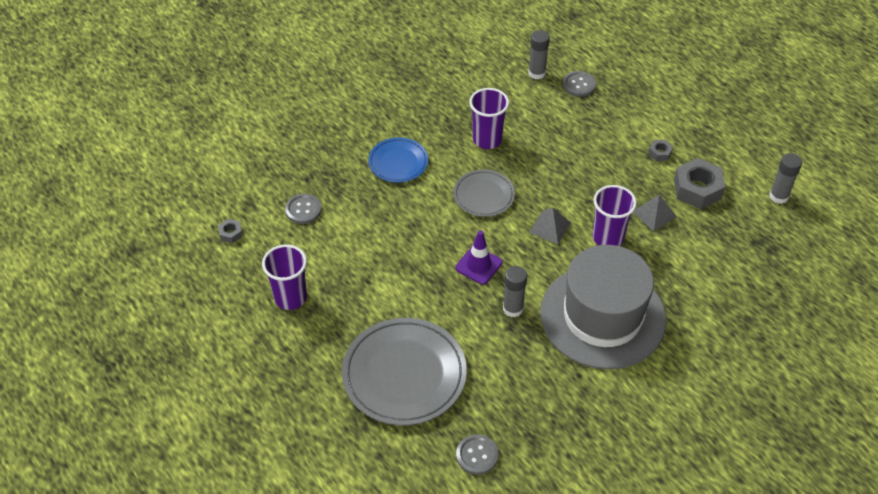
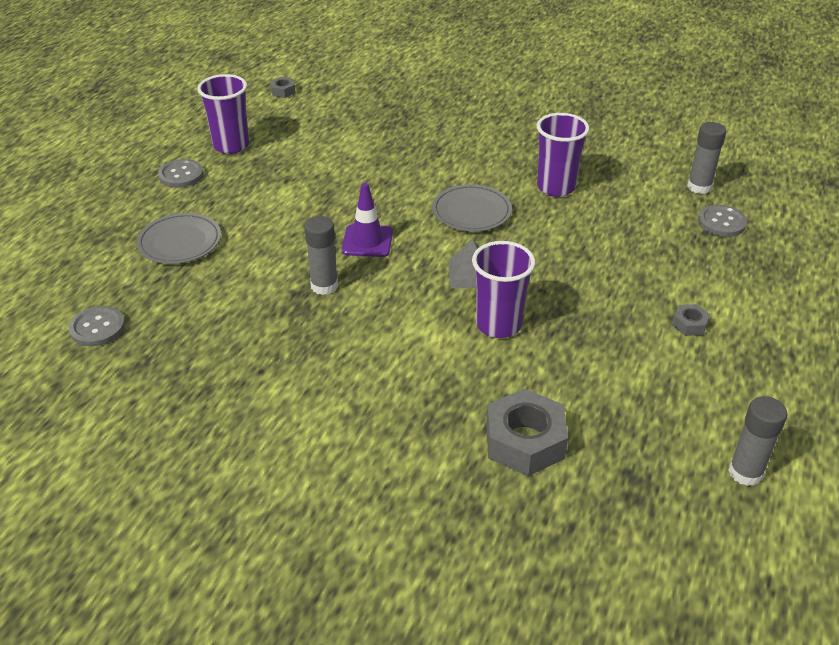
camera: 60 degrees right, 10 degrees down
grey button [285,194,321,224] -> grey button moved to [158,159,203,188]
grey plate [342,318,467,426] -> grey plate [137,213,221,264], size x0.56
blue plate [368,137,428,183] -> none
grey hat [540,245,666,369] -> none
grey pyramid [633,194,677,231] -> none
grey nut [674,158,725,209] -> grey nut moved to [486,389,568,476]

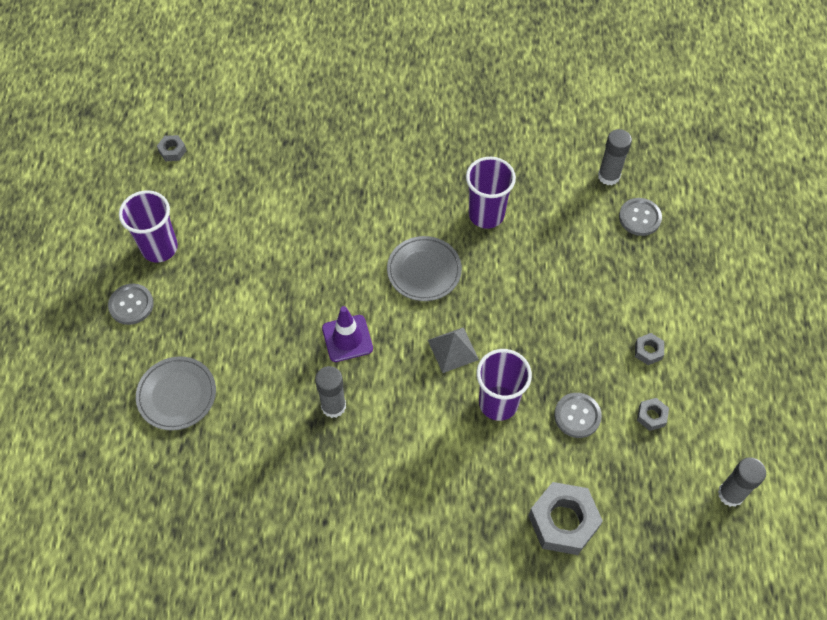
camera: 20 degrees left, 20 degrees up
grey button [69,306,125,346] -> grey button moved to [554,393,602,438]
none -> grey nut [637,398,669,431]

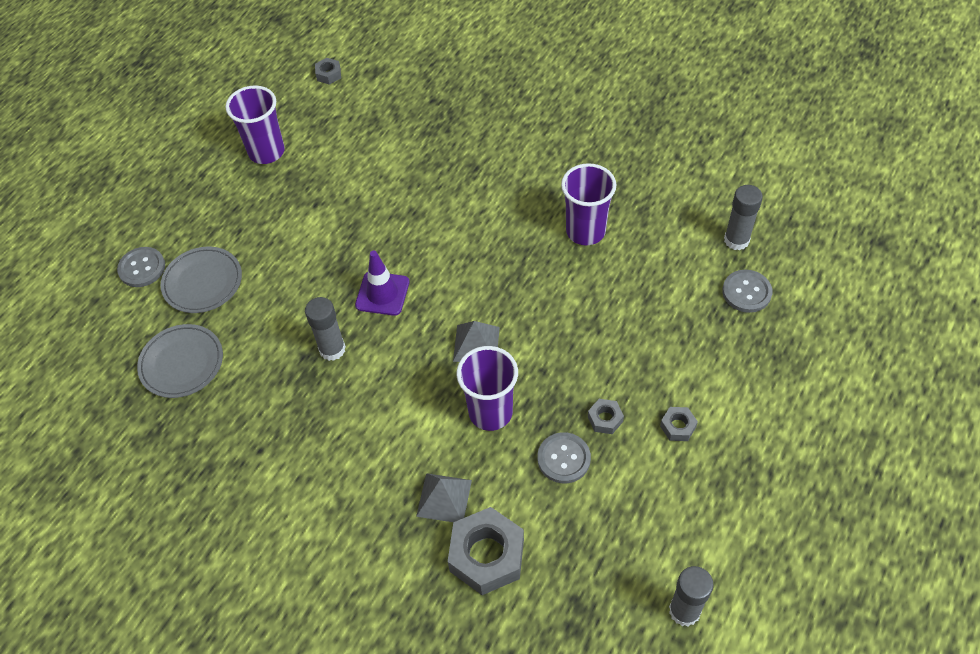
camera: 30 degrees right, 5 degrees down
grey button [108,284,154,325] -> grey button moved to [117,247,165,287]
grey plate [387,236,462,301] -> grey plate moved to [137,324,223,398]
grey nut [637,398,669,431] -> grey nut moved to [588,399,624,434]
none -> grey pyramid [416,473,472,522]

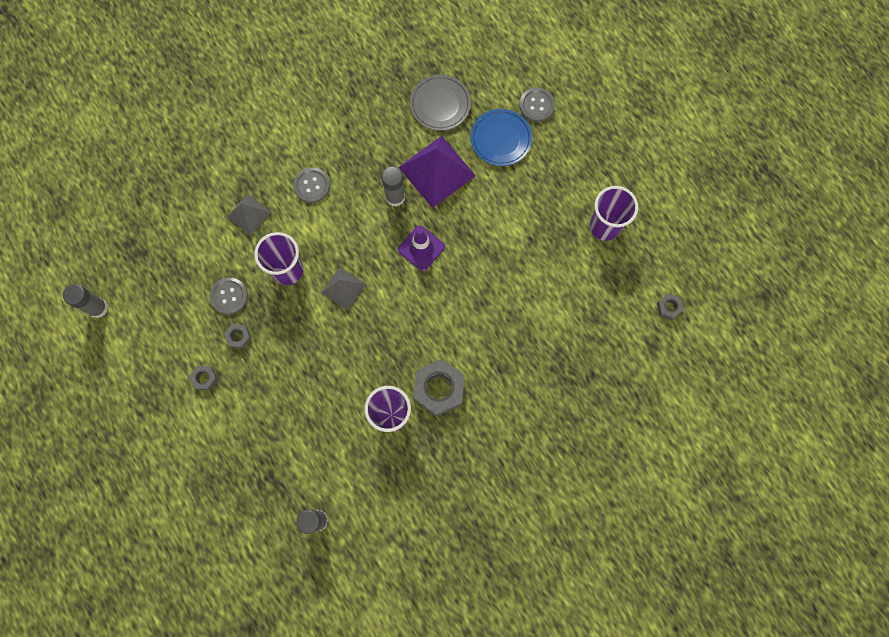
camera: 115 degrees right, 20 degrees up
grey plate [161,247,242,313] -> blue plate [471,109,532,166]
grey nut [448,507,524,595] -> grey nut moved to [413,359,465,417]
grey button [722,270,773,313] -> grey button moved to [293,168,330,203]
none -> purple pyramid [399,136,476,208]

